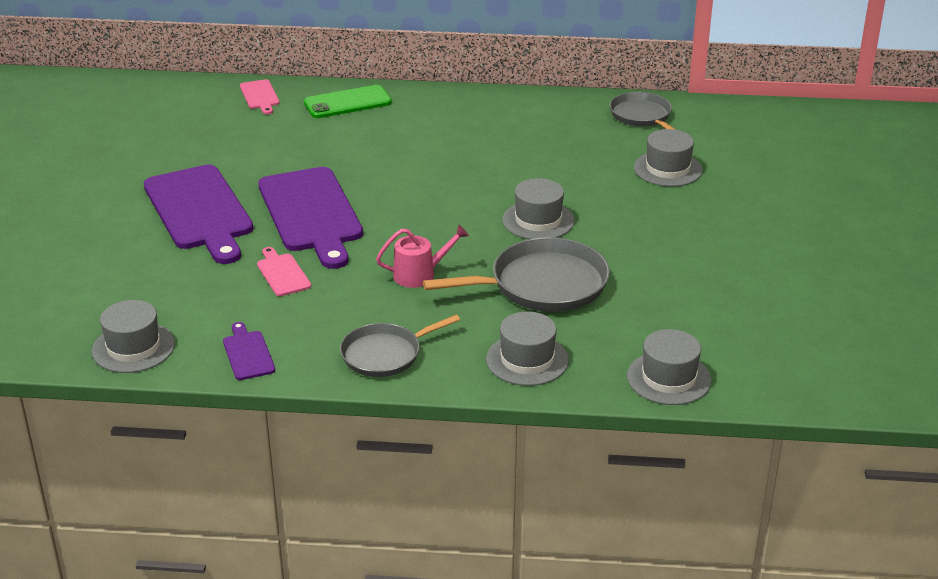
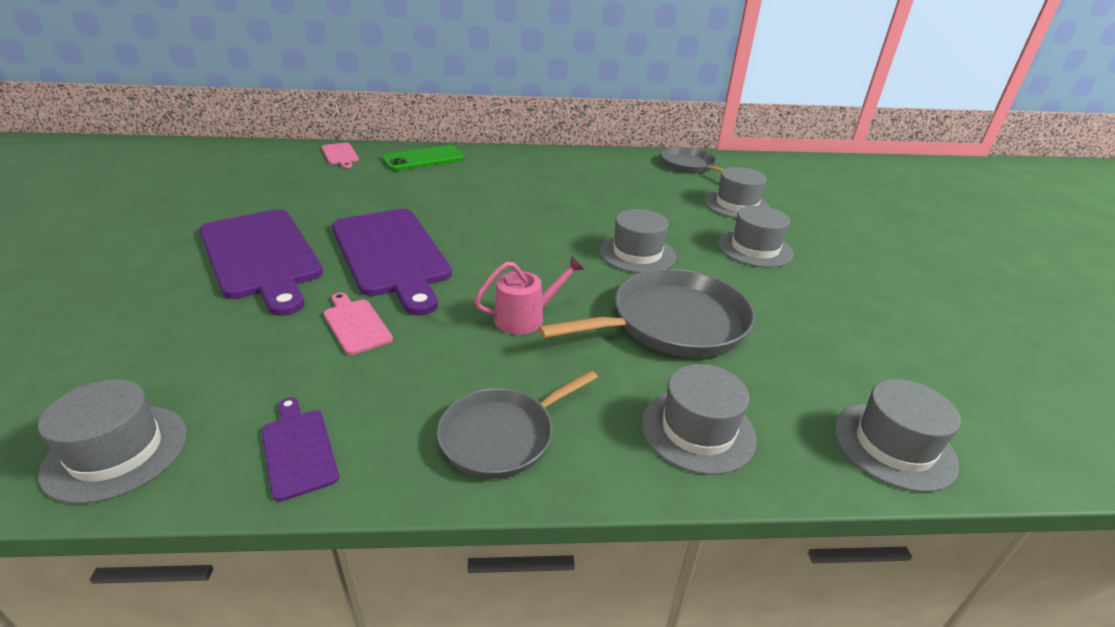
camera: 10 degrees left, 0 degrees up
none -> grey hat [718,205,794,267]

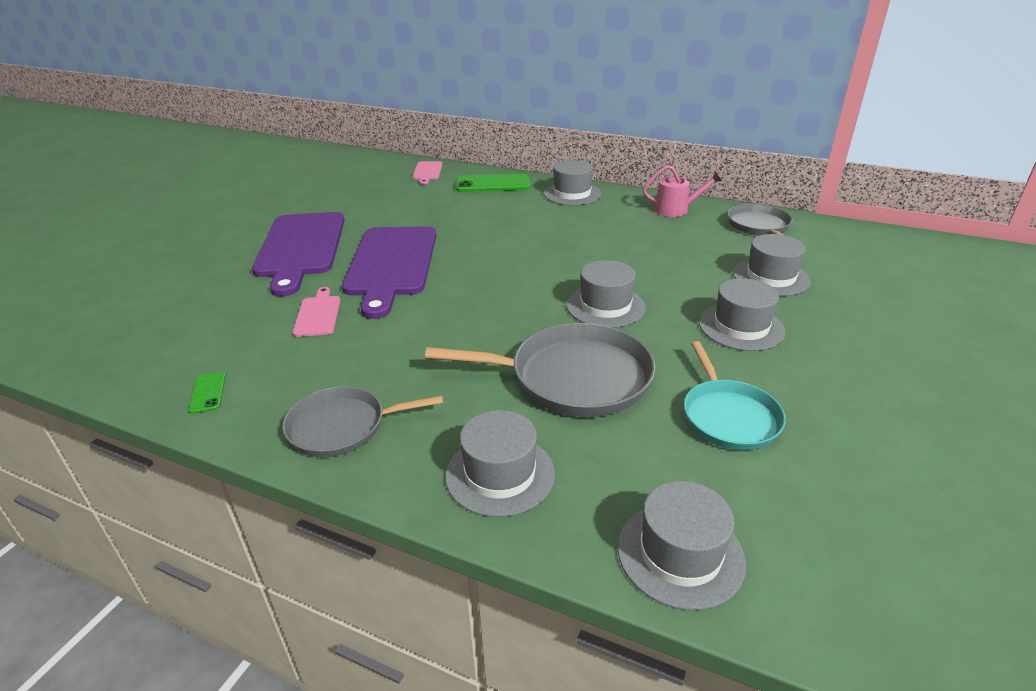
camera: 30 degrees right, 0 degrees up
grey hat [38,379,187,504] -> grey hat moved to [544,160,601,205]
purple cutting board [262,397,339,502] -> green phone [188,372,226,414]
pink watering can [474,256,584,335] -> pink watering can moved to [643,165,722,217]
none -> turquoise pan [684,341,786,450]

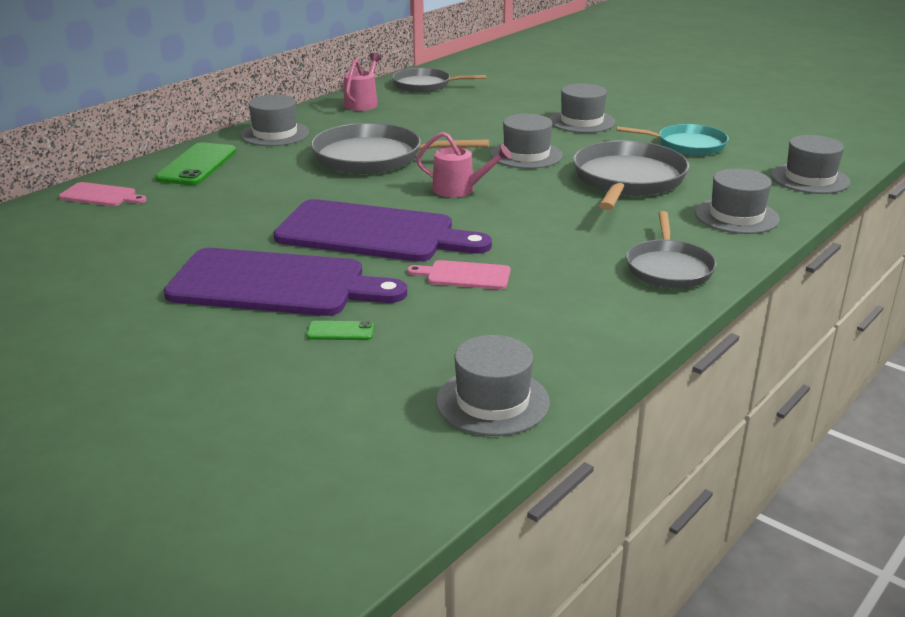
camera: 75 degrees left, 5 degrees down
green phone [188,372,226,414] -> green phone moved to [306,321,374,340]
grey hat [733,234,811,296] -> grey hat moved to [436,335,550,436]
none -> grey pan [311,123,489,174]
none -> pink watering can [416,132,511,197]

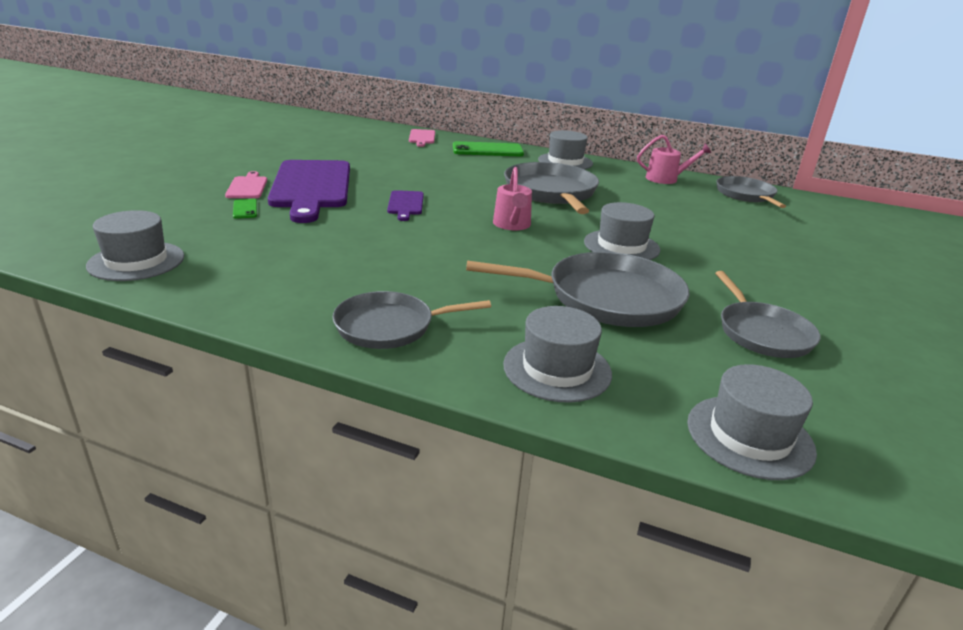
camera: 70 degrees right, 0 degrees up
purple cutting board [274,199,492,262] -> purple cutting board [387,190,424,221], size x0.45
pink cutting board [407,260,510,290] -> pink cutting board moved to [225,171,267,198]
grey hat [549,83,616,133] -> none
turquoise pan [616,124,729,156] -> grey pan [715,271,820,358]

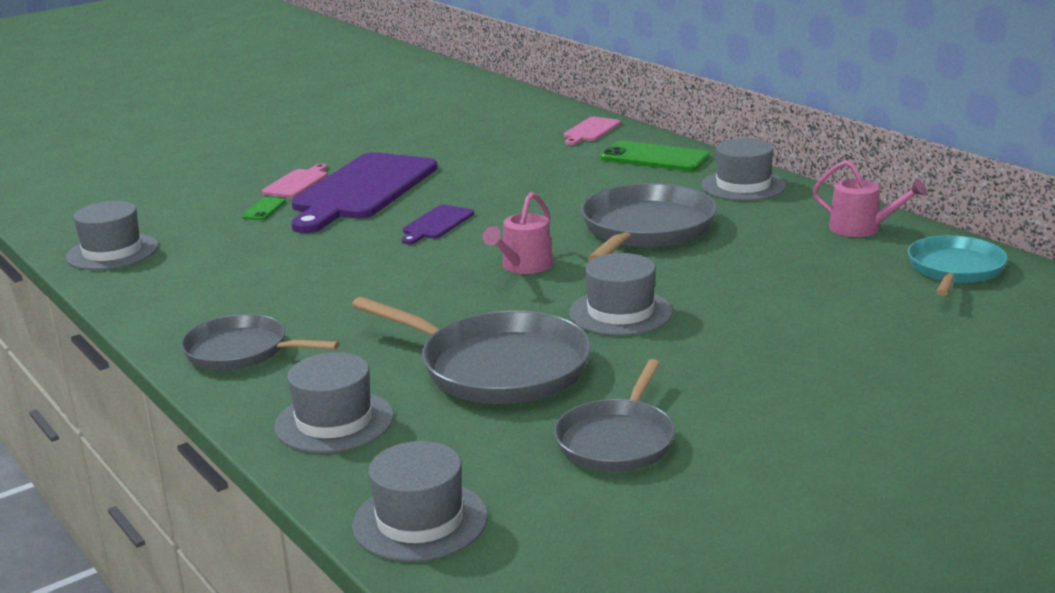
camera: 35 degrees right, 5 degrees down
grey pan [716,176,786,208] -> turquoise pan [908,235,1008,296]

